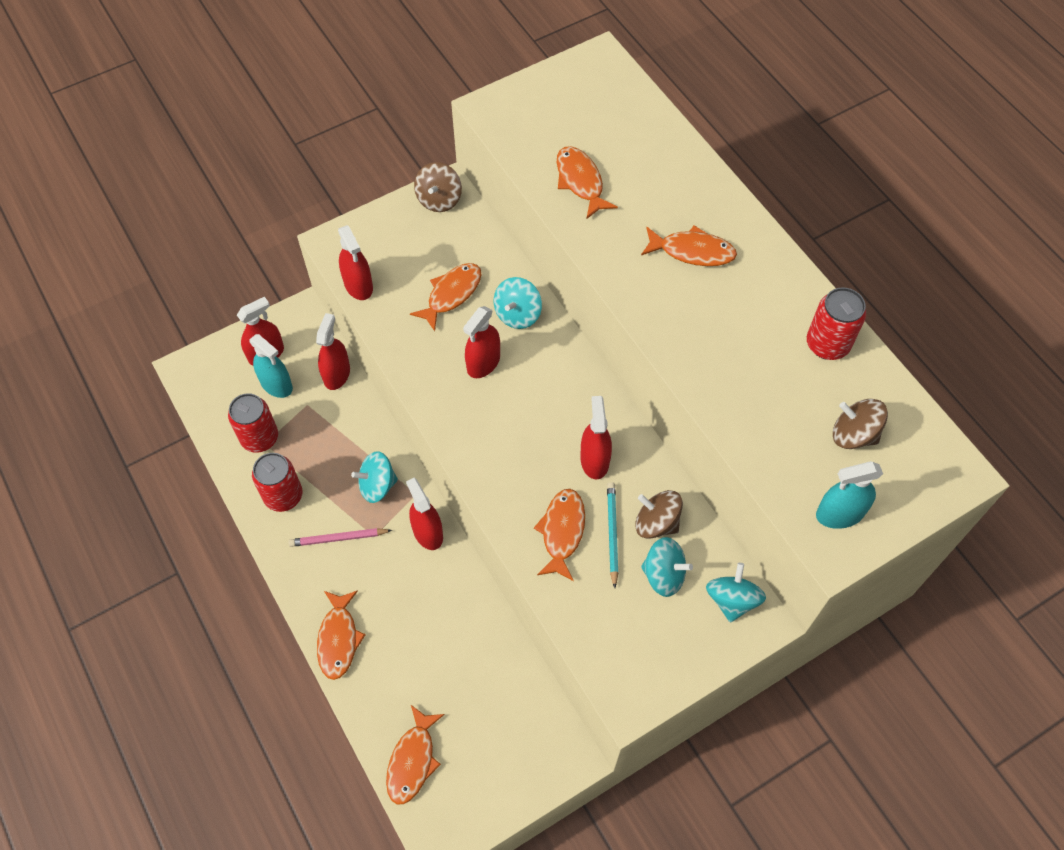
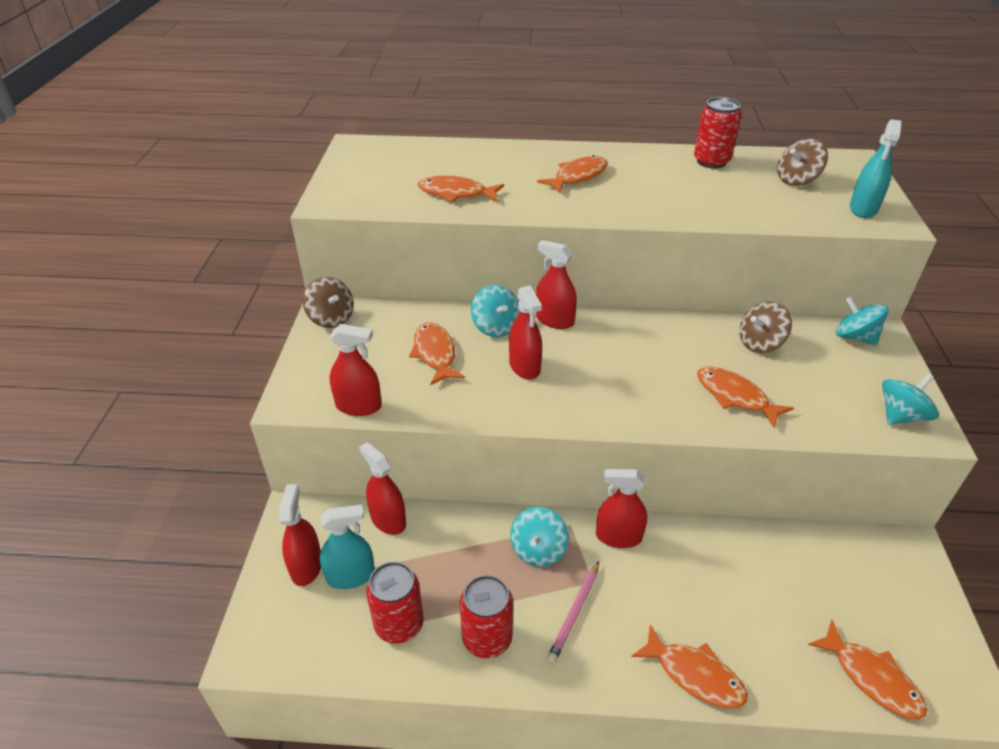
camera: 55 degrees left, 20 degrees down
red spray bottle [580,396,612,479] -> red spray bottle moved to [536,240,577,329]
turquoise pencil [607,482,618,588] -> none
turquoise spinning top [641,537,693,597] -> turquoise spinning top moved to [882,374,939,425]

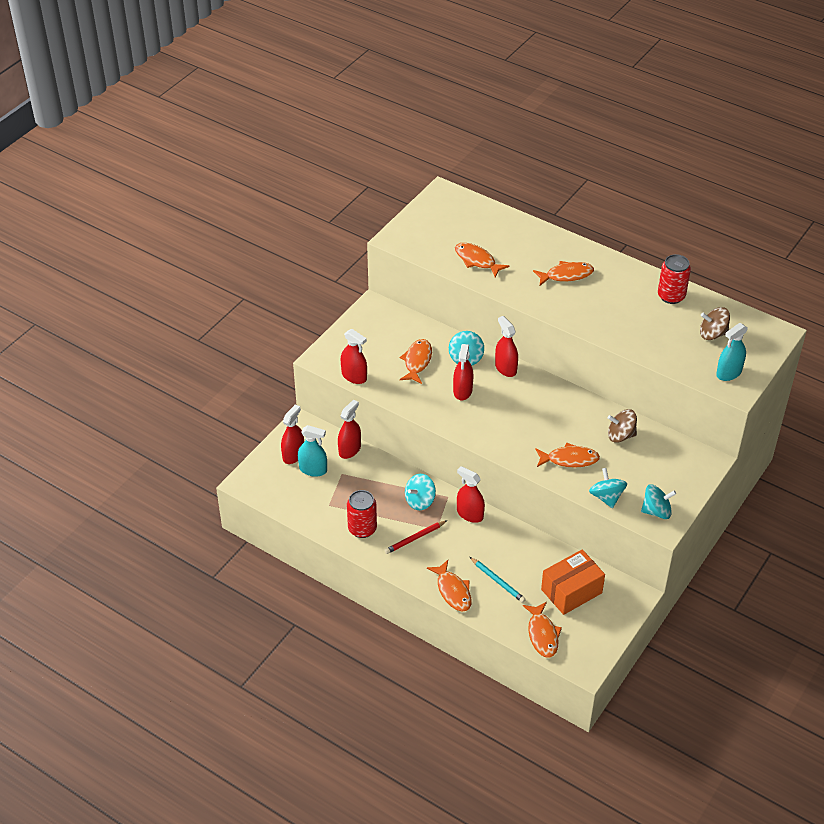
camera: 30 degrees right, 5 degrees up
brown spinning top [302,277,354,328] -> none
red spray bottle [359,442,406,535] -> red spray bottle turned 45 degrees clockwise [338,399,361,459]
red can [366,562,424,644] -> none
pink pencil [547,561,599,664] -> red pencil [384,520,448,554]
orange fish [697,367,794,429] -> orange fish turned 105 degrees clockwise [535,443,600,468]
turquoise spinning top [836,297,889,346] -> turquoise spinning top moved to [589,468,627,508]
none -> turquoise pencil [470,557,526,603]
none -> orange box [541,550,605,615]

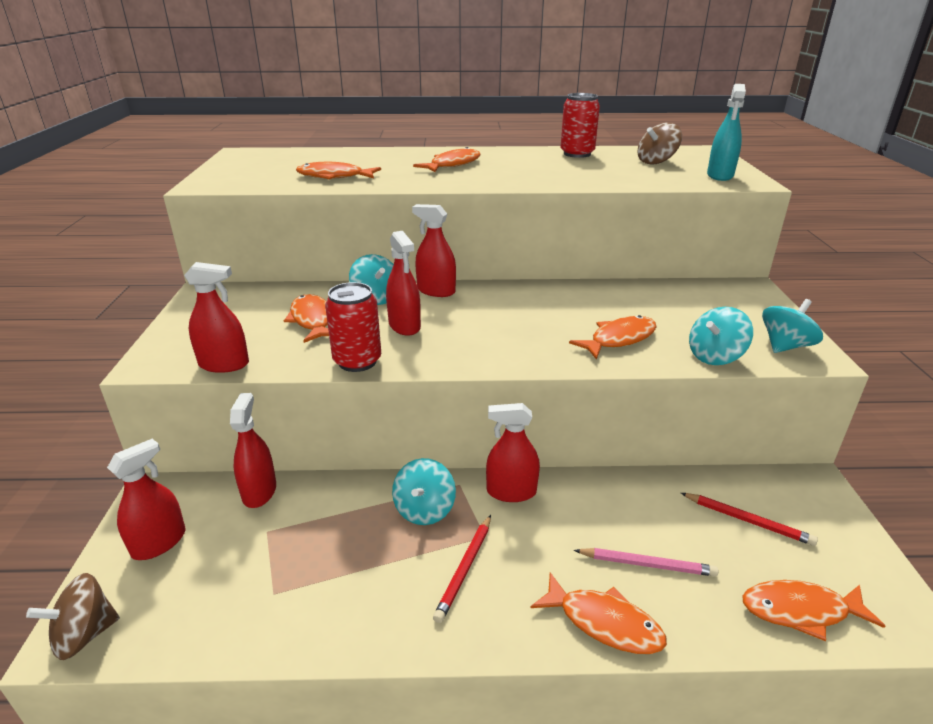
camera: 35 degrees left, 15 degrees down
red spray bottle [281,405,304,464] -> red spray bottle turned 45 degrees clockwise [107,439,185,560]
turquoise spray bottle [298,425,327,477] -> none
red can [347,490,377,538] -> red can moved to [325,282,381,372]
turquoise pencil [470,557,526,603] -> pink pencil [574,548,718,577]
orange fish [523,602,562,658] -> orange fish turned 135 degrees clockwise [742,580,885,641]
orange box [541,550,605,615] -> red pencil [681,493,818,546]
turquoise spinning top [589,468,627,508] -> turquoise spinning top turned 75 degrees counterclockwise [689,307,753,365]
brown spinning top [608,409,637,443] -> brown spinning top moved to [26,573,120,660]

